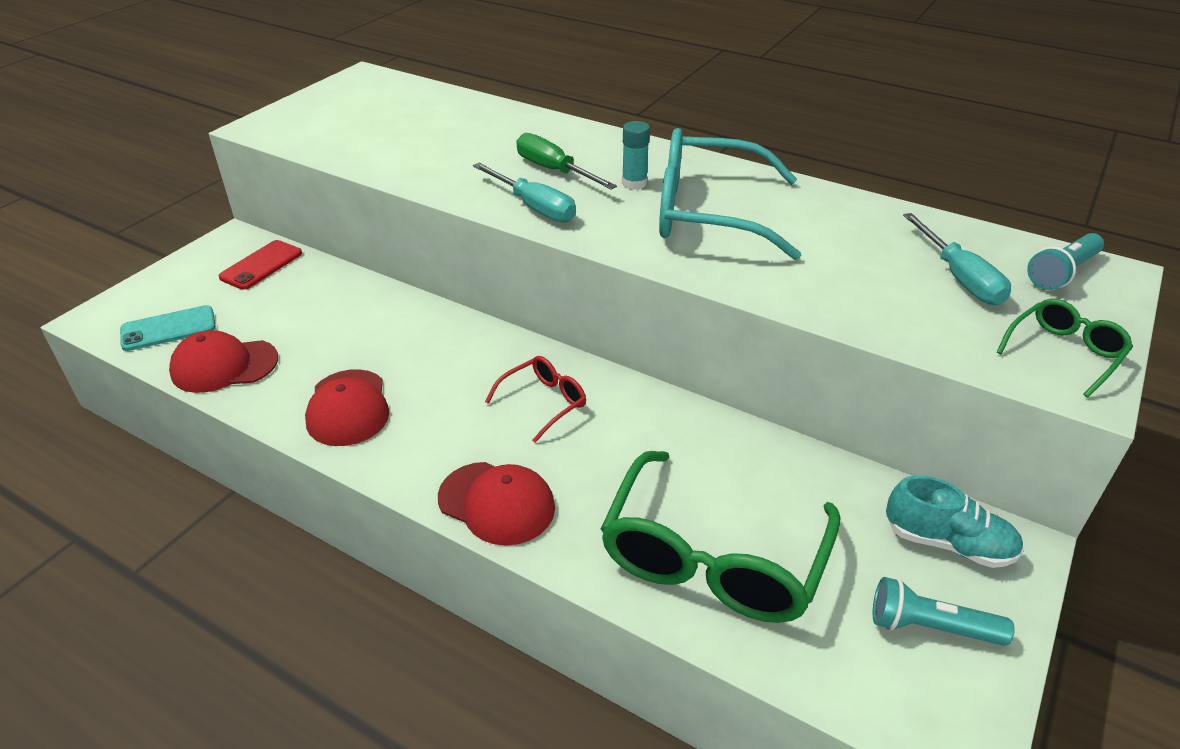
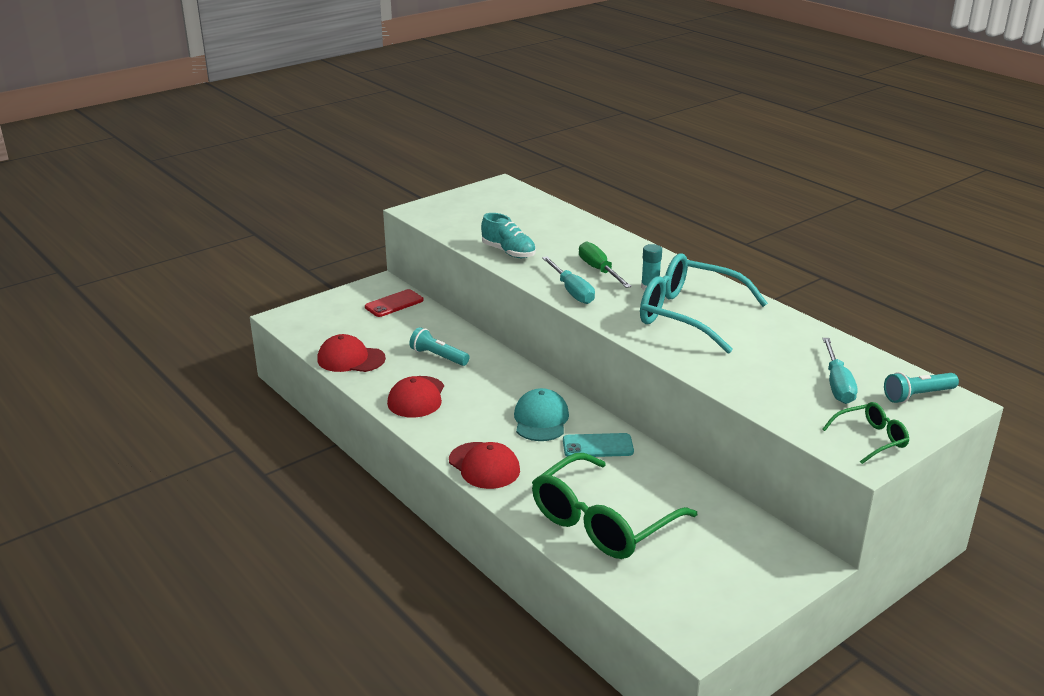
camera: 20 degrees right, 10 degrees down
turquoise phone [120,305,216,351] -> turquoise phone moved to [563,433,634,457]
red glasses [485,356,586,443] -> turquoise cap [514,388,569,441]
turquoise flashlight [873,577,1015,646] -> turquoise flashlight moved to [409,327,469,366]
turquoise shoe [886,475,1023,568] -> turquoise shoe moved to [481,213,536,258]

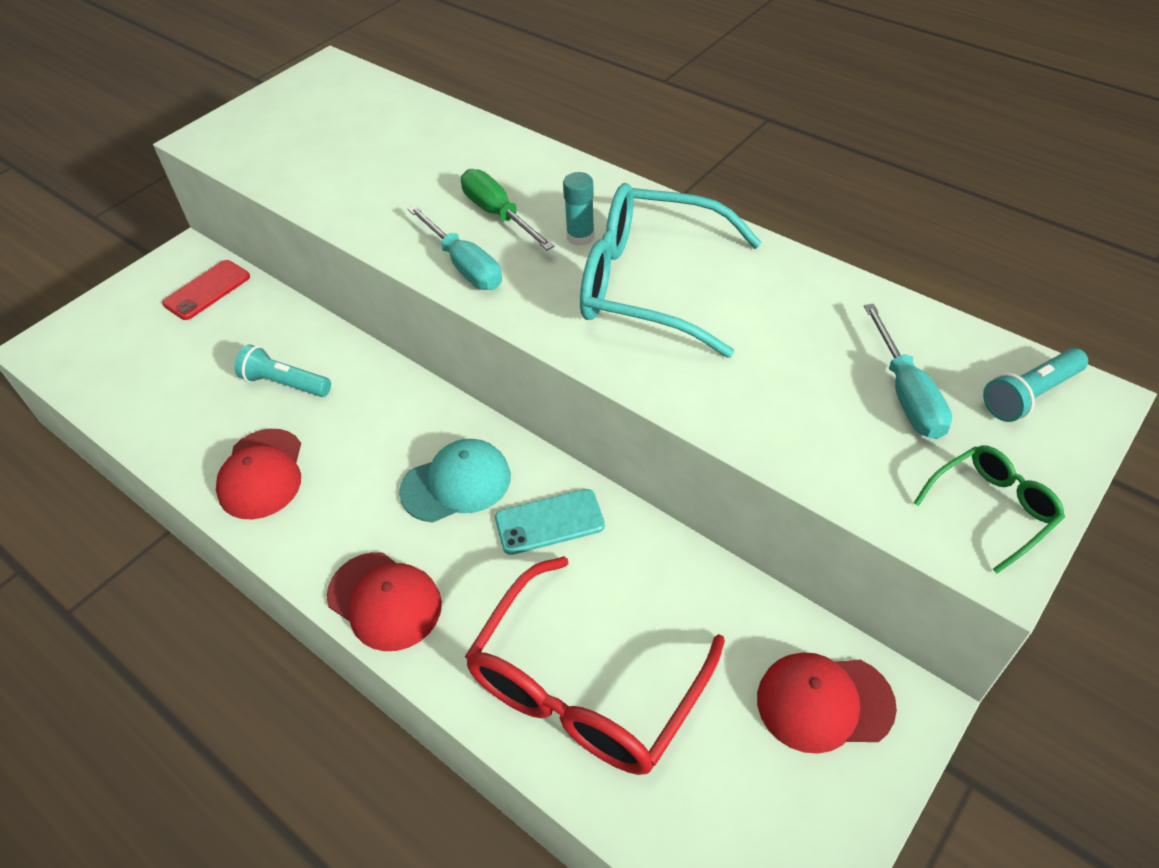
camera: 10 degrees left, 20 degrees up
red cap [317,334,386,372] -> red cap moved to [757,652,897,754]
turquoise shoe [481,213,536,258] -> none
turquoise cap [514,388,569,441] -> turquoise cap turned 75 degrees clockwise [399,439,511,522]
green glasses [532,453,697,559] -> red glasses [465,556,725,775]

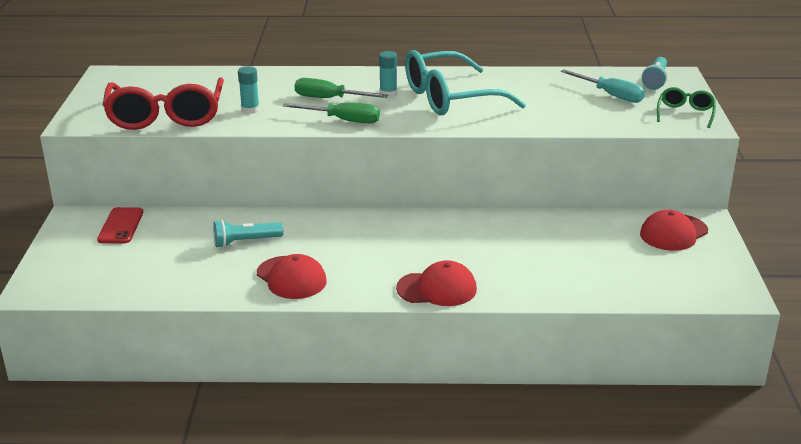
camera: 40 degrees left, 20 degrees down
turquoise cap [399,439,511,522] -> none
turquoise screwdriver [407,205,502,290] -> green screwdriver [282,102,380,124]
red glasses [465,556,725,775] -> red glasses moved to [103,77,224,130]
turquoise phone [495,489,605,555] -> none
none -> turquoise glue stick [238,66,260,114]

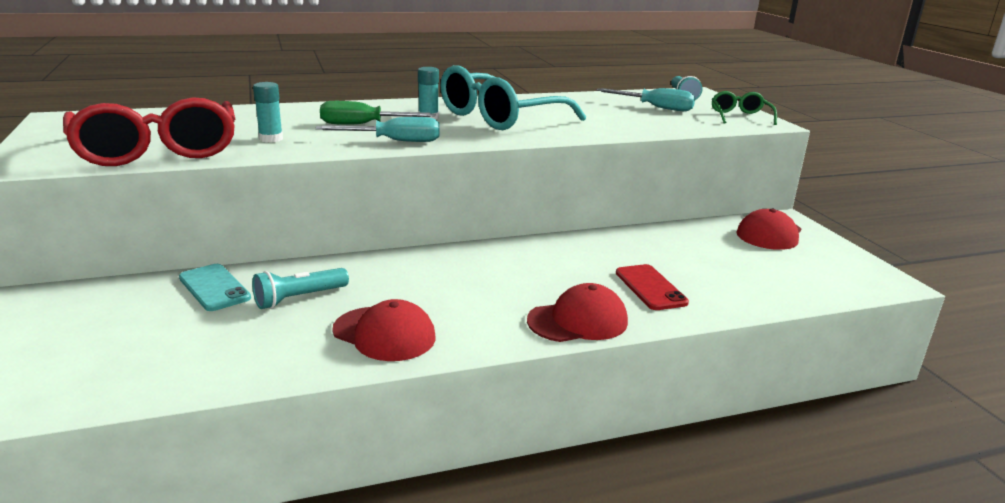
camera: 20 degrees left, 5 degrees down
red phone [97,207,143,243] -> red phone moved to [616,264,689,310]
green screwdriver [282,102,380,124] -> turquoise screwdriver [315,117,439,142]
none -> turquoise phone [179,264,251,311]

